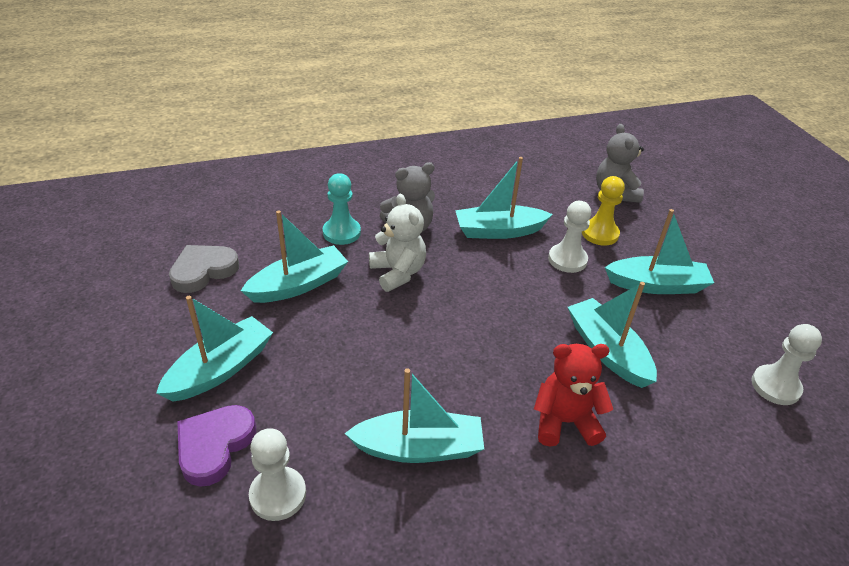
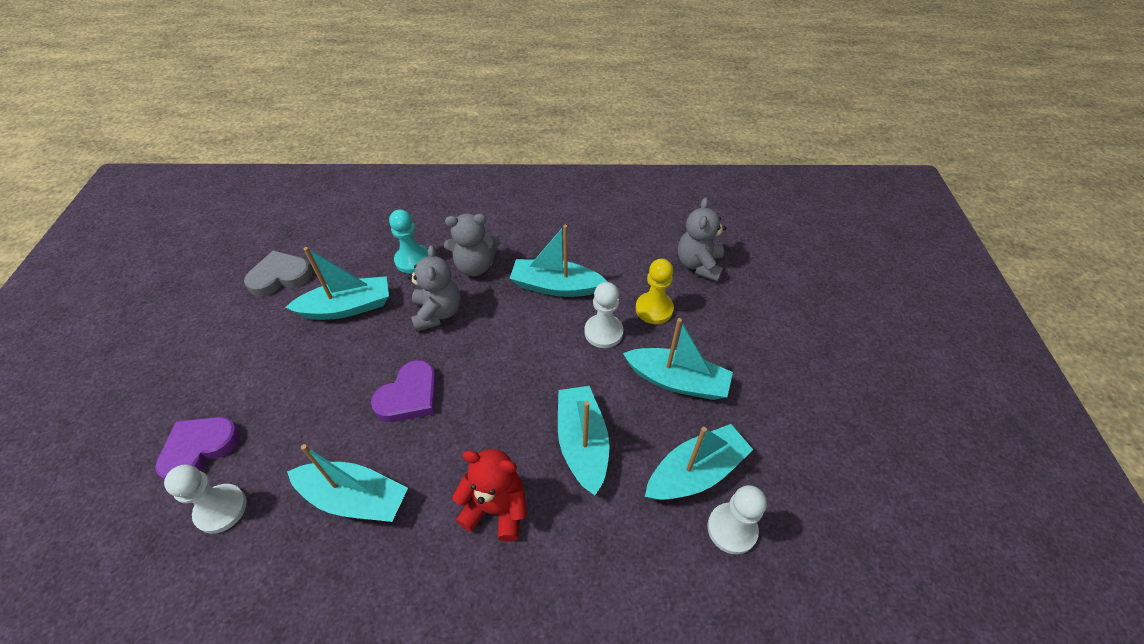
camera: 20 degrees right, 10 degrees up
turquoise boat [156,296,273,401] -> turquoise boat moved to [645,424,753,500]
white teddy bear [369,194,426,292] -> grey teddy bear [408,245,461,332]
none -> purple heart [371,360,437,422]

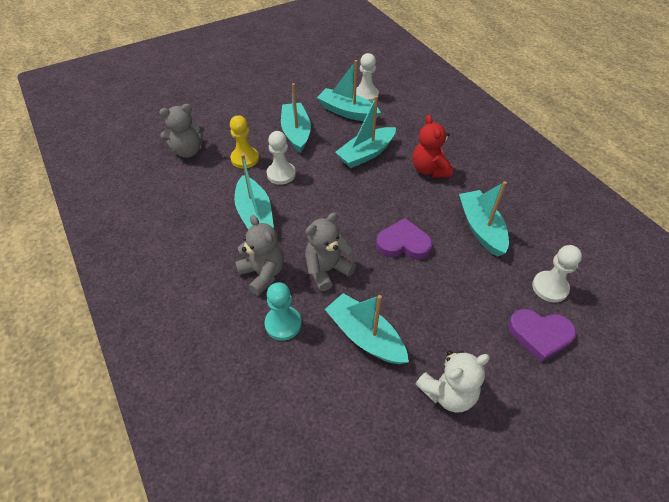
camera: 120 degrees left, 0 degrees up
grey heart [244,250,312,296] -> none
none -> white teddy bear [416,351,490,413]

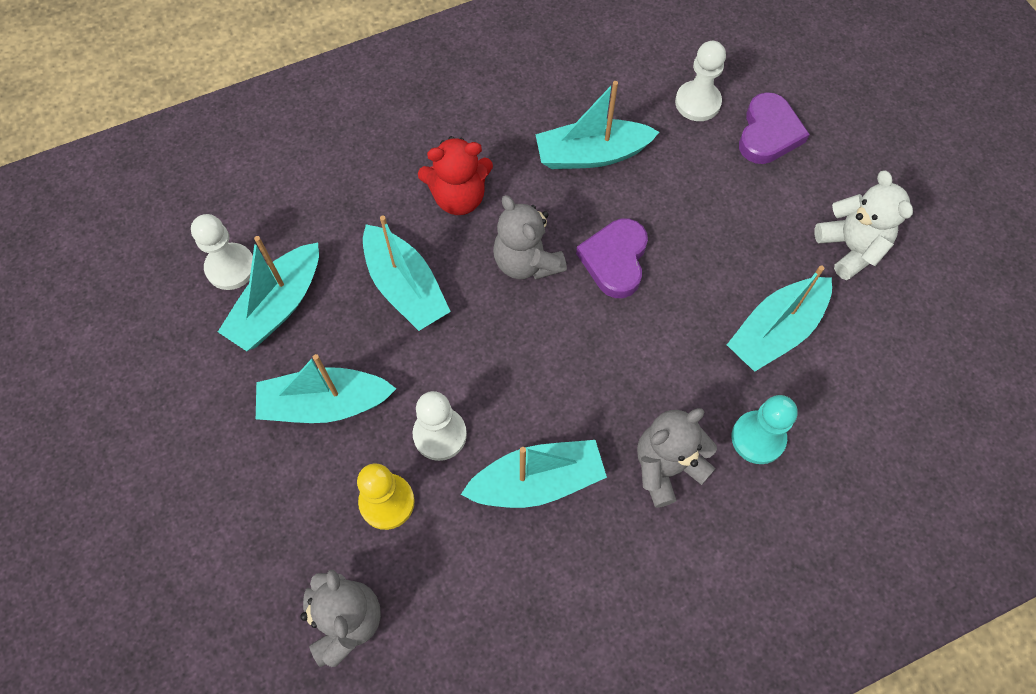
camera: 85 degrees left, 15 degrees up
grey teddy bear [305,212,356,291] -> grey teddy bear moved to [493,195,567,280]

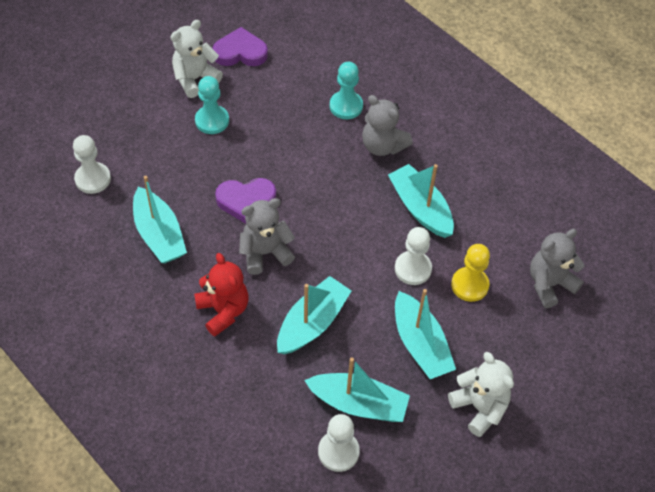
camera: 110 degrees left, 10 degrees down
grey teddy bear [493,195,567,280] -> grey teddy bear turned 150 degrees counterclockwise [239,198,295,275]
turquoise boat [727,265,832,372] -> none
purple heart [739,92,810,164] -> purple heart moved to [212,27,268,66]
none -> turquoise pawn [195,76,229,134]
none -> white teddy bear [448,352,514,437]

